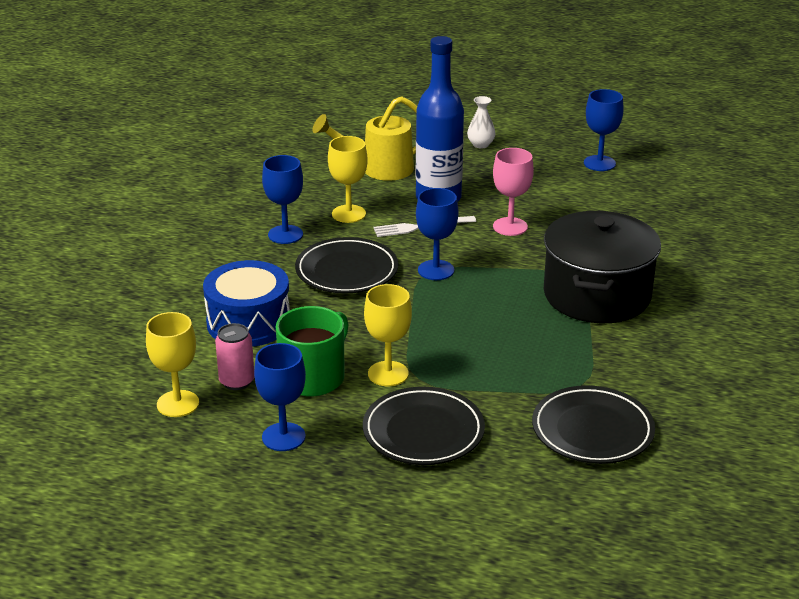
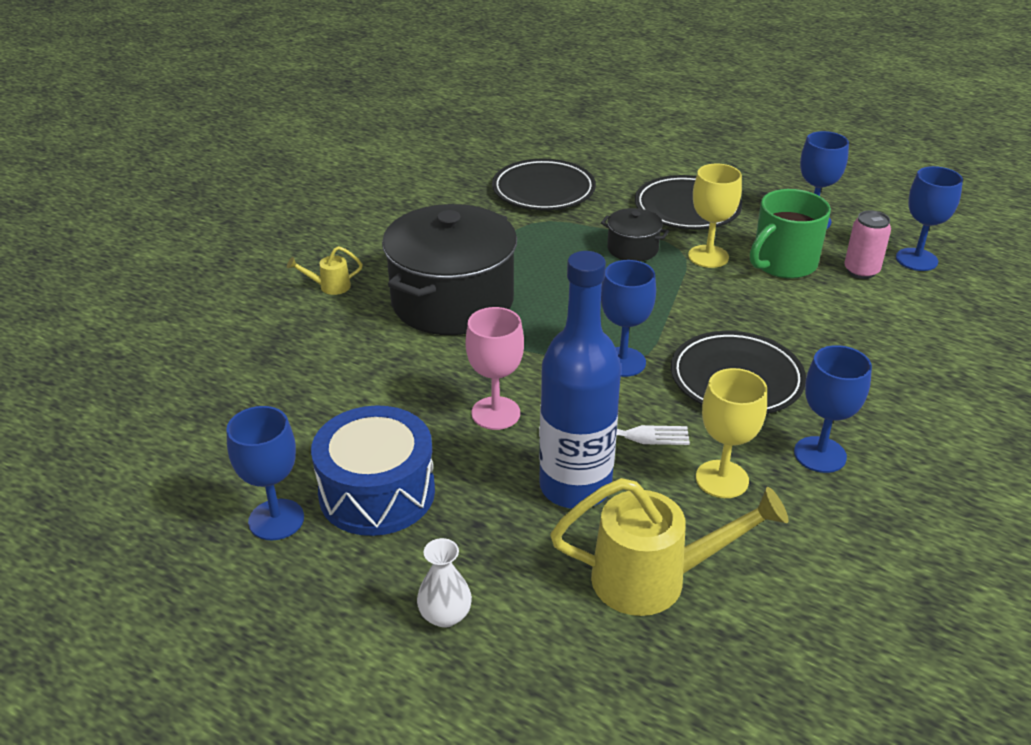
camera: 165 degrees left, 5 degrees up
yellow goblet [146,312,199,417] -> blue goblet [896,166,963,271]
blue drum [203,260,290,347] -> blue drum moved to [311,405,435,536]
none -> yellow watering can [287,246,363,295]
none -> black pot [601,208,669,261]

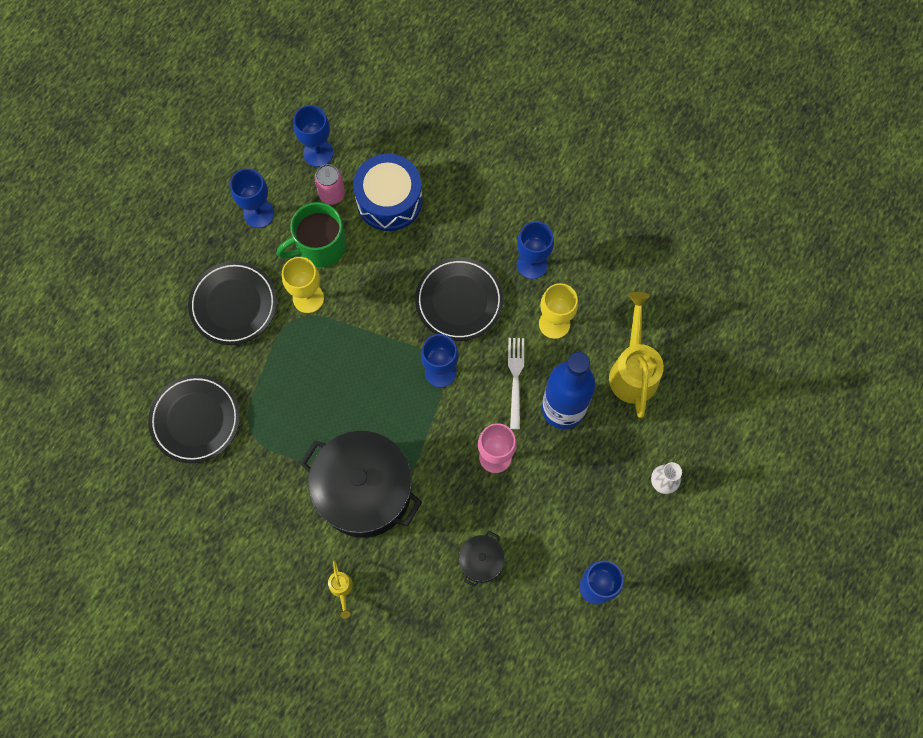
camera: 90 degrees left, 35 degrees up
blue drum [311,405,435,536] -> blue drum moved to [353,154,422,231]
black pot [601,208,669,261] -> black pot moved to [459,531,505,587]
green mug [750,189,831,279] -> green mug turned 105 degrees clockwise [277,202,346,267]

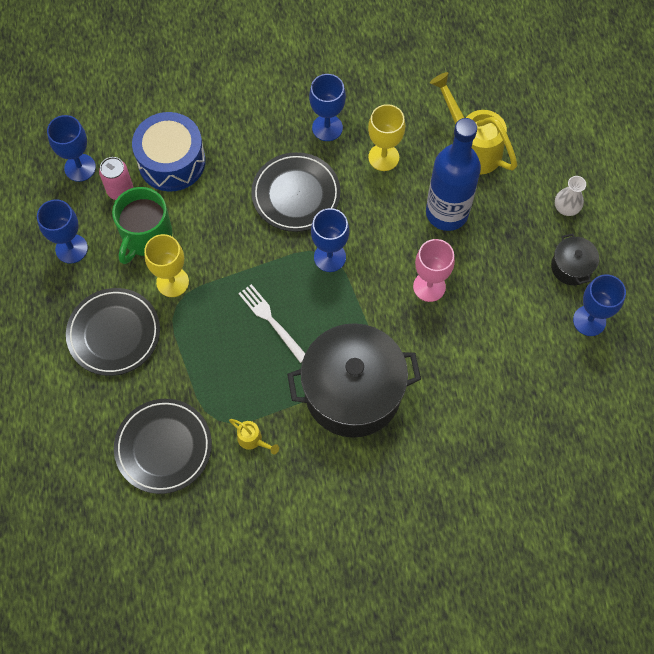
camera: 40 degrees left, 5 degrees down
yellow watering can [328,560,353,619] -> yellow watering can moved to [229,419,279,454]
black pot [459,531,505,587] -> black pot moved to [551,233,599,285]
white fork [508,338,524,429] -> white fork moved to [238,284,305,363]

